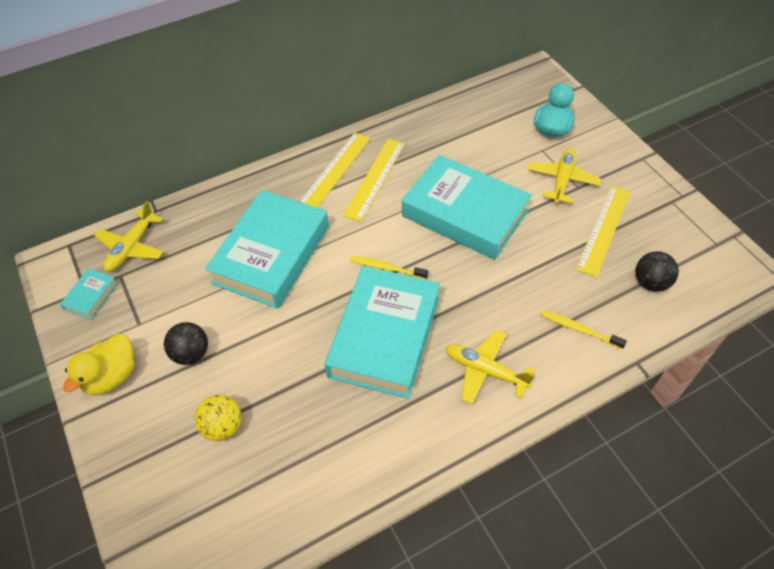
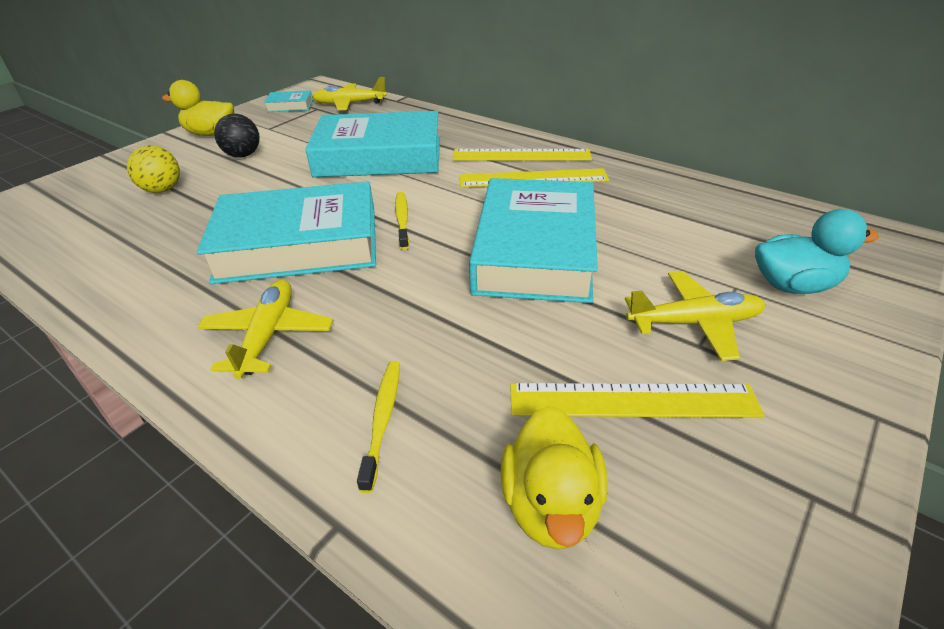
camera: 65 degrees right, 15 degrees down
black ball [635,251,679,292] -> yellow duck [501,406,608,550]

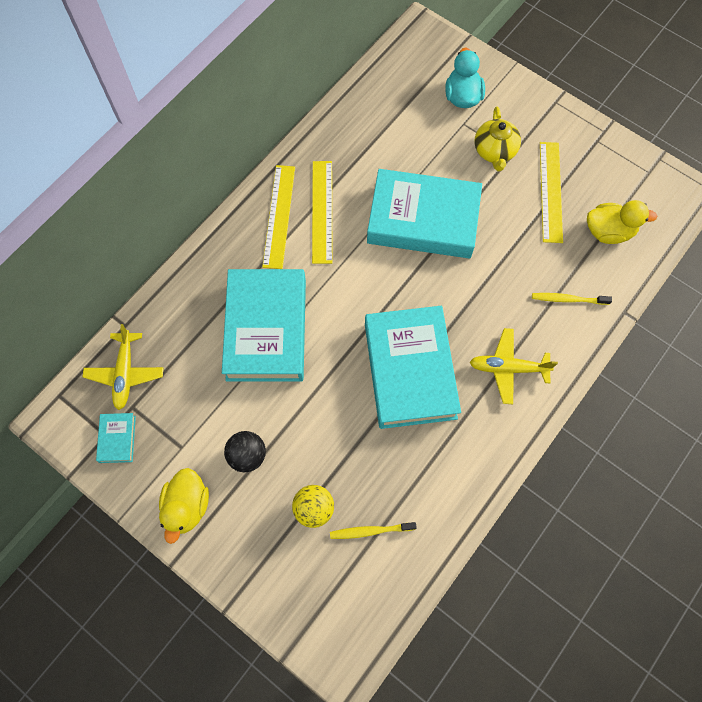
camera: 90 degrees left, 30 degrees up
yellow toothbrush [395,192,409,250] -> yellow toothbrush moved to [330,522,417,539]
yellow plane [625,271,765,361] -> yellow teapot [474,106,521,171]

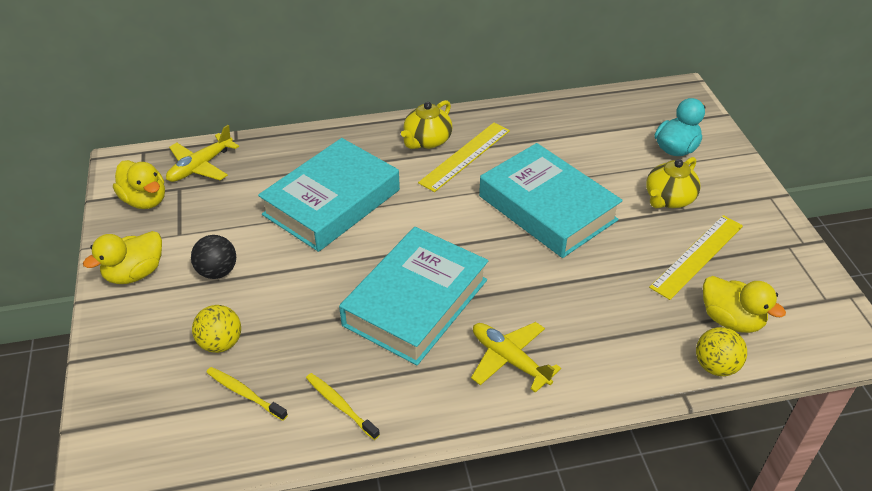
camera: 40 degrees right, 25 degrees down
turquoise book [96,413,136,463] -> yellow duck [113,160,165,209]
yellow ruler [262,165,295,269] -> yellow teapot [401,100,452,149]
yellow toothbrush [532,293,612,305] -> yellow toothbrush moved to [306,373,380,440]
none -> yellow ball [696,327,747,376]

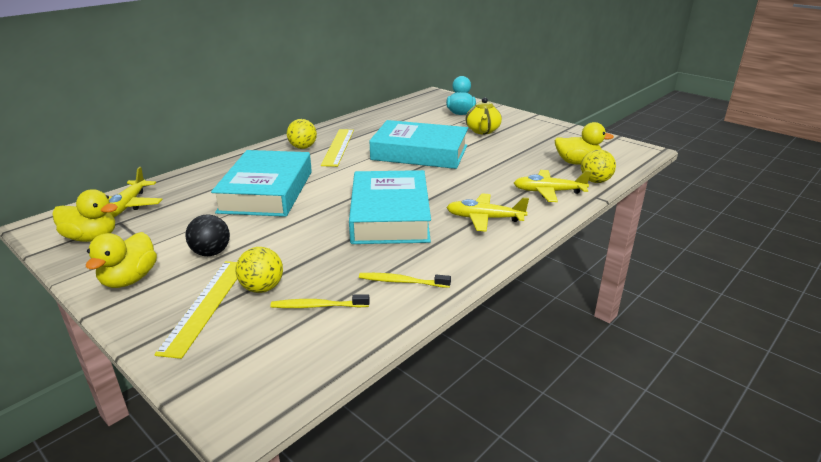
camera: 35 degrees left, 15 degrees down
yellow teapot [401,100,452,149] -> yellow ball [287,119,317,149]
yellow ruler [649,215,743,300] -> yellow ruler moved to [154,261,237,359]
none -> yellow plane [514,170,591,202]

